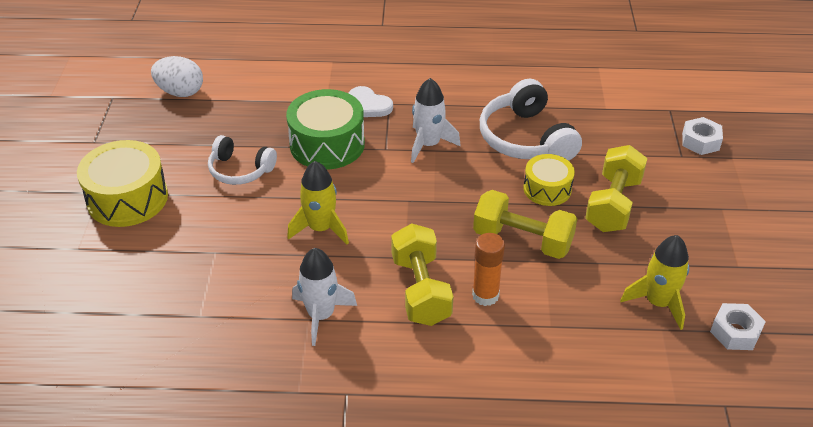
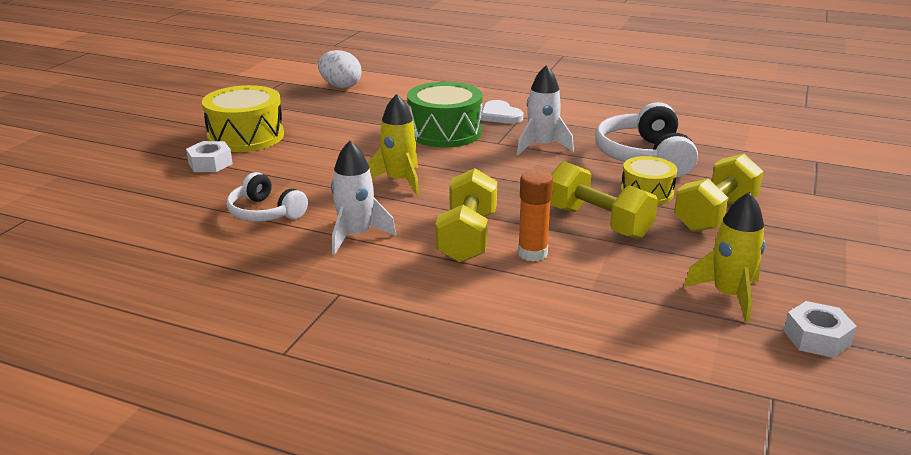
camera: 20 degrees right, 15 degrees down
white headphones [208,135,277,185] -> white headphones moved to [227,172,308,222]
white nut [682,117,723,155] -> white nut moved to [186,141,233,172]

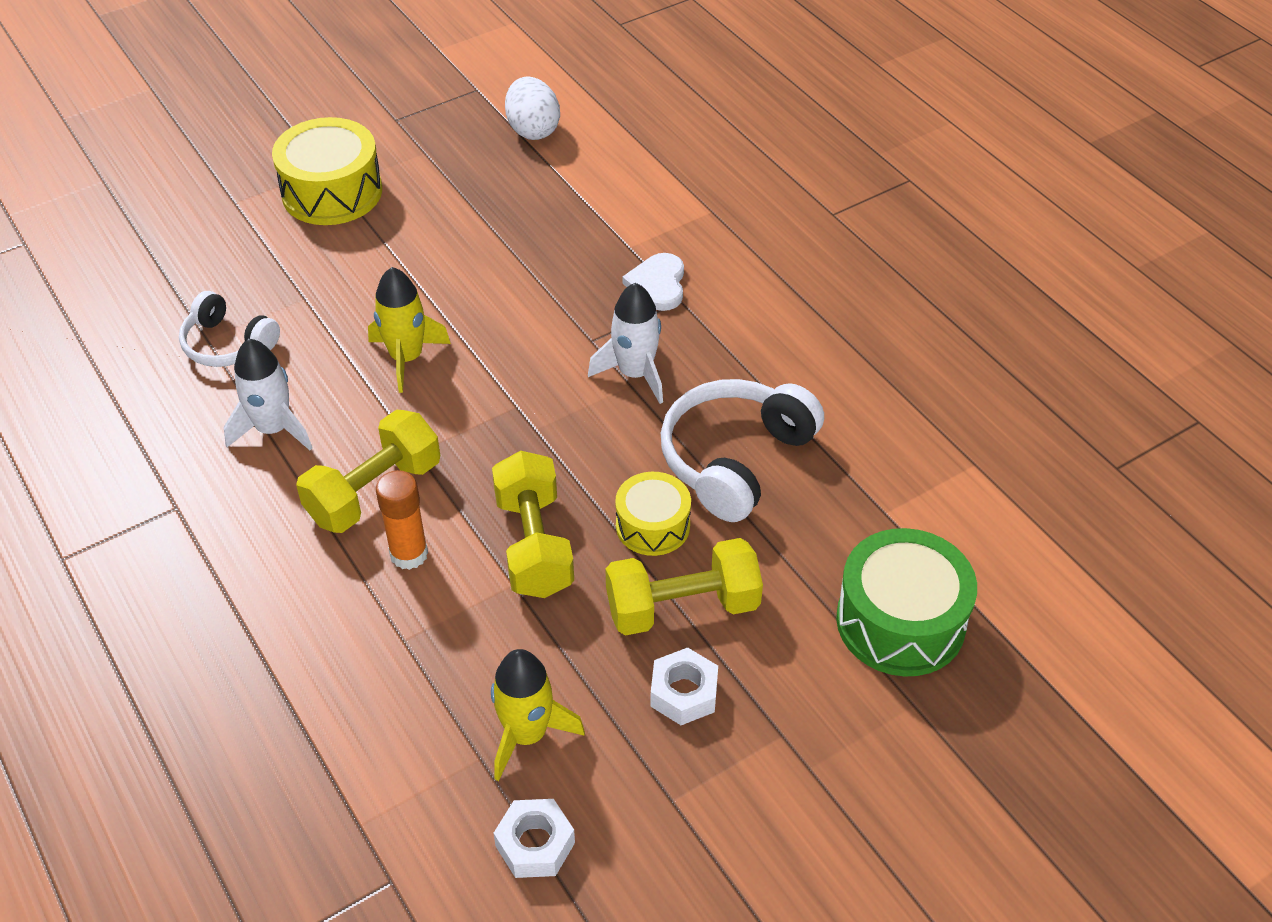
camera: 35 degrees right, 20 degrees up
white nut [186,141,233,172] -> white nut moved to [650,647,718,725]
white headphones [227,172,308,222] -> white headphones turned 45 degrees counterclockwise [179,291,280,367]
green drum [407,82,483,148] -> green drum moved to [836,528,977,676]

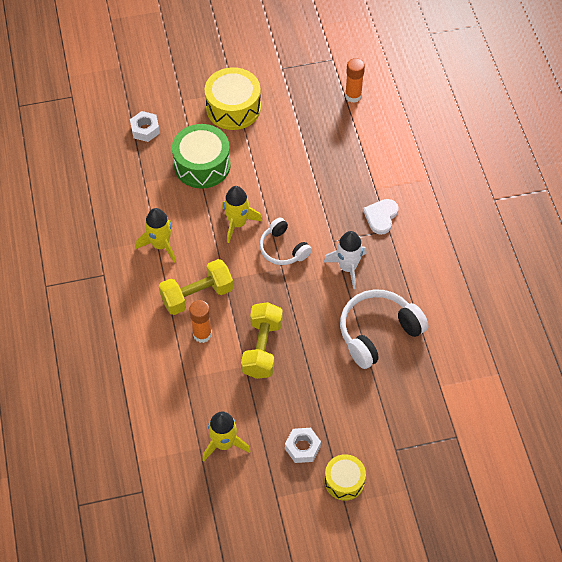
camera: 20 degrees right, 10 degrees up
white headphones [179,291,280,367] -> white headphones moved to [260,218,312,265]
white rocket [224,339,312,450] -> yellow rocket [136,208,176,263]
white nut [494,799,575,878] -> white nut moved to [130,111,160,142]
white egg [505,76,560,140] -> orange glue stick [345,58,365,103]
yellow dumbbell [606,538,763,635] -> none
yellow drum [615,472,691,556] -> yellow drum moved to [325,454,366,501]
green drum [836,528,977,676] -> green drum moved to [172,124,231,188]

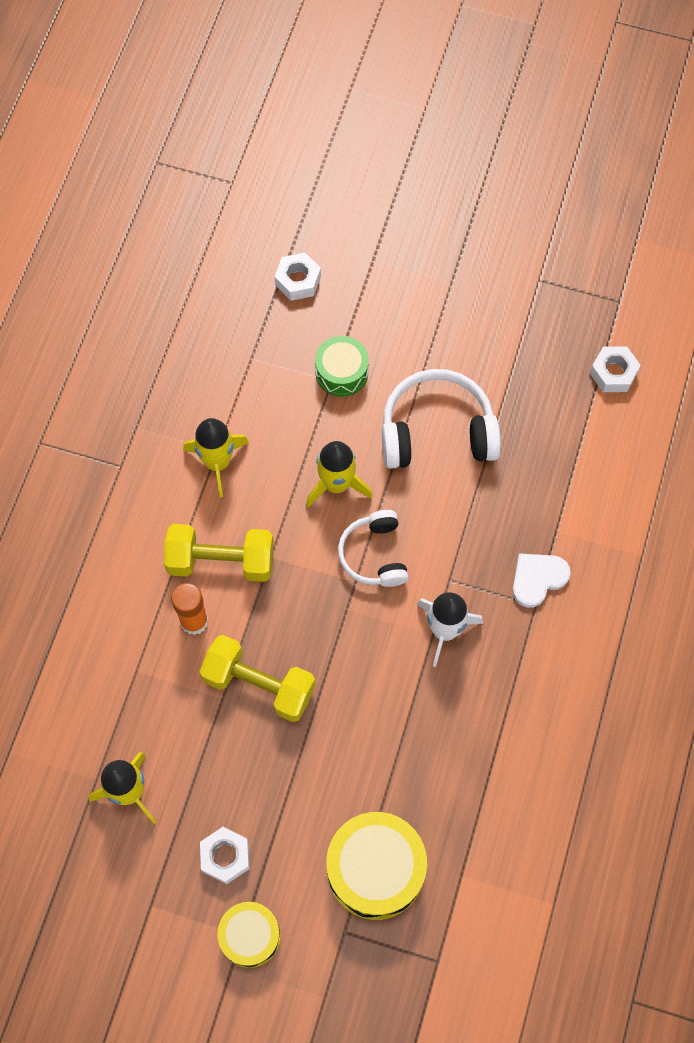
camera: 30 degrees right, 10 degrees up
green drum [172,124,231,188] -> green drum [315,336,369,397], size x0.61
yellow drum [205,67,261,130] -> yellow drum moved to [326,812,427,920]
yellow dumbbell [241,302,283,379] -> yellow dumbbell turned 75 degrees clockwise [200,635,316,722]
white headphones [340,289,428,369] -> white headphones moved to [382,369,501,469]
orange glue stick [345,58,365,103] -> white nut [590,346,641,392]

